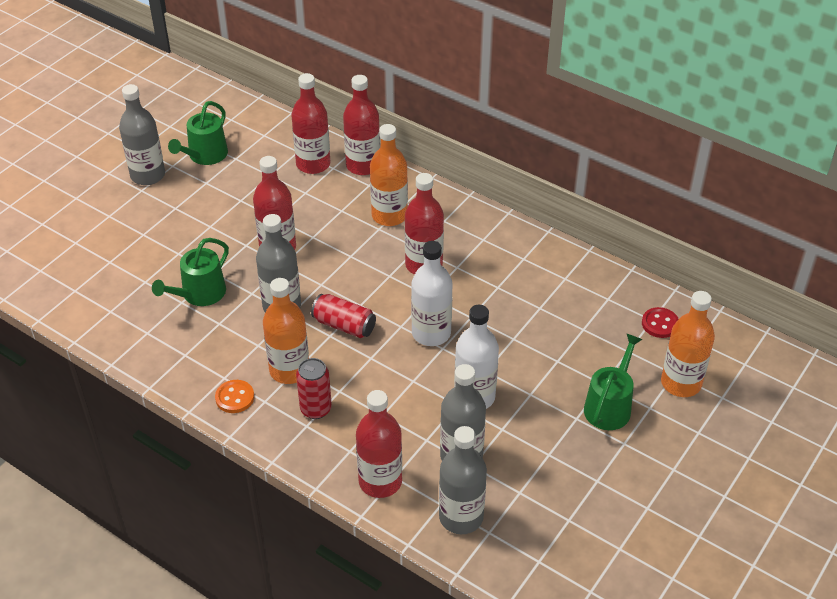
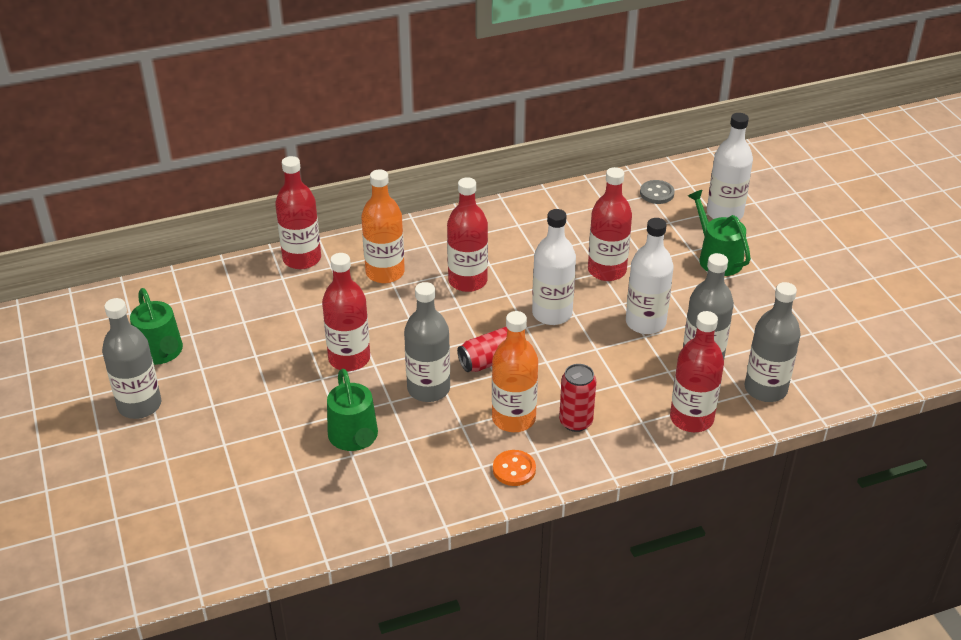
camera: 55 degrees left, 5 degrees down
red bottle [291,73,330,174] -> red bottle moved to [588,167,632,281]
red button [642,307,679,338] -> grey button [640,180,675,204]
orange bottle [661,291,715,397] -> white bottle [707,113,753,220]

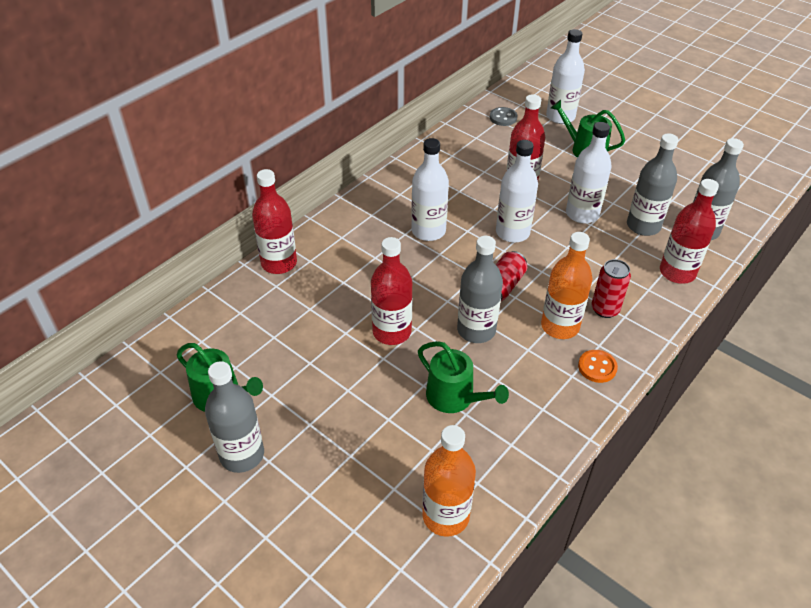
camera: 30 degrees left, 5 degrees up
orange bottle [361,169,405,283] -> orange bottle moved to [422,425,476,537]
red bottle [447,177,488,292] -> white bottle [411,138,449,241]

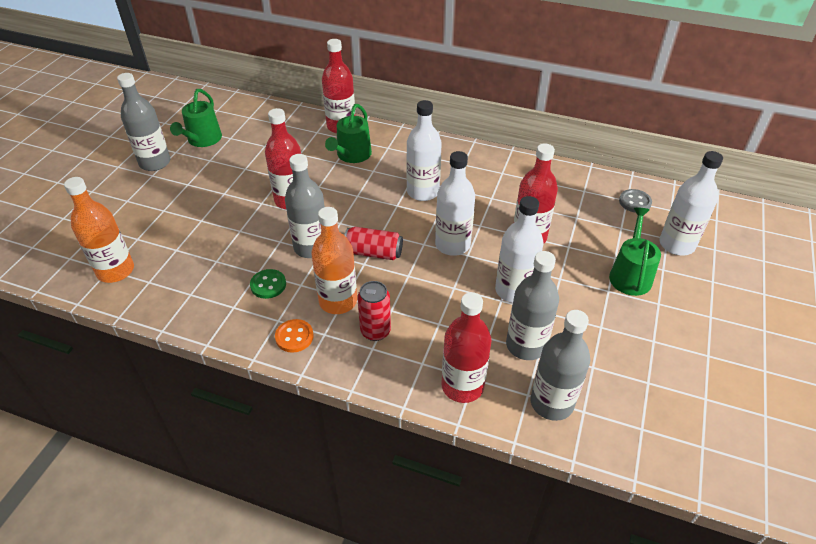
camera: 70 degrees right, 0 degrees up
green watering can [418,341,509,413] -> green watering can moved to [325,104,372,163]
none -> green button [250,269,286,299]

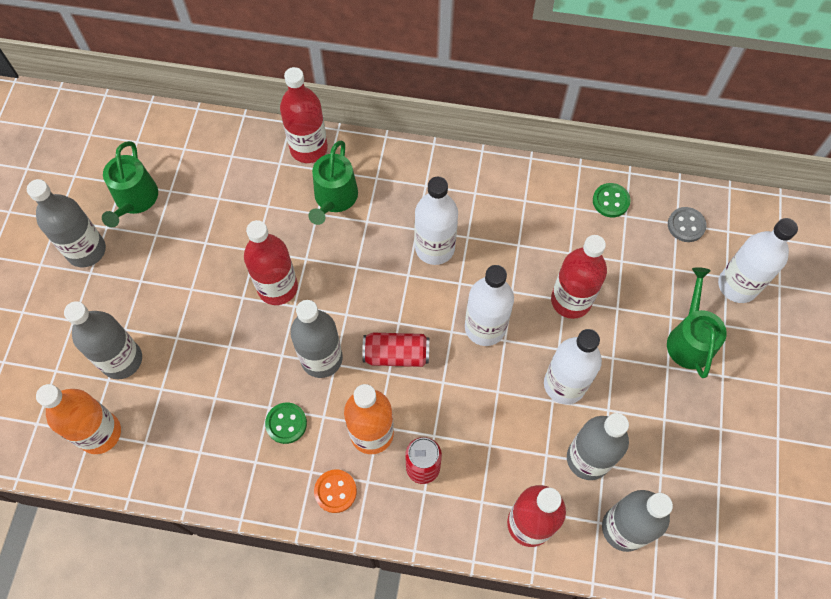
camera: 10 degrees left, 20 degrees up
none -> grey bottle [64,301,142,379]
none -> green button [593,183,631,217]

